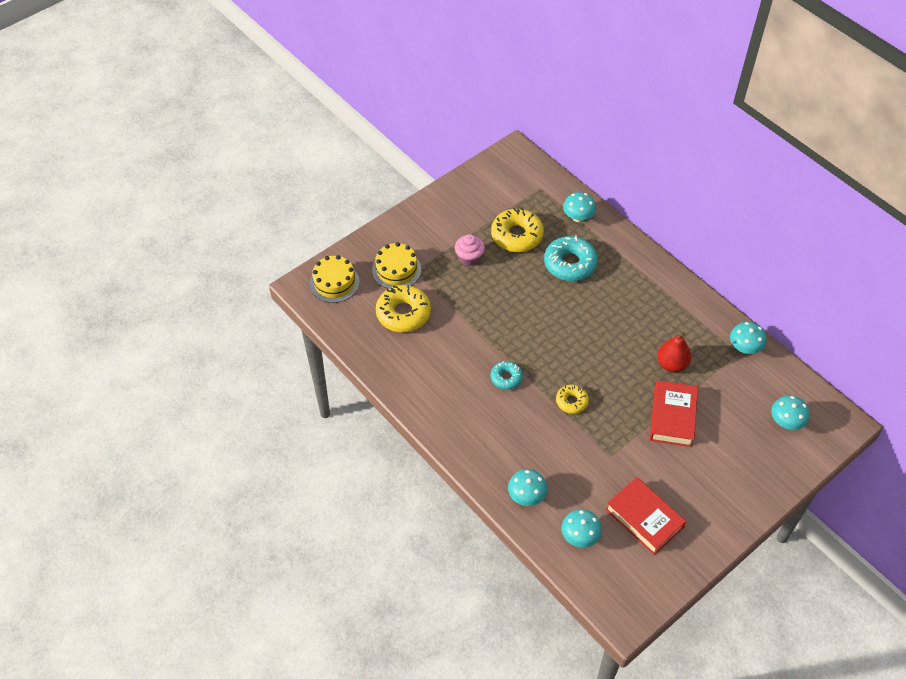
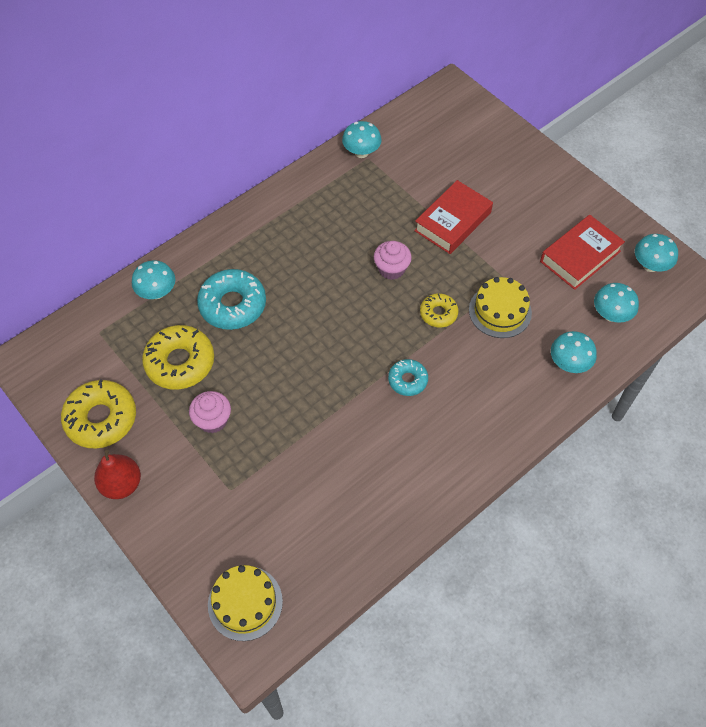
camera: 90 degrees left, 5 degrees up
yellow cake [372,242,421,289] -> yellow cake moved to [469,277,532,338]
yellow donut [376,285,431,332] -> yellow donut moved to [61,379,136,449]
red book [650,380,698,447] -> red book turned 60 degrees counterclockwise [414,180,493,254]
red pear [657,333,691,372] -> red pear moved to [94,450,141,499]
turquoise mushroom [771,395,810,430] -> turquoise mushroom moved to [635,234,678,272]
none -> pink cupcake [374,241,412,280]

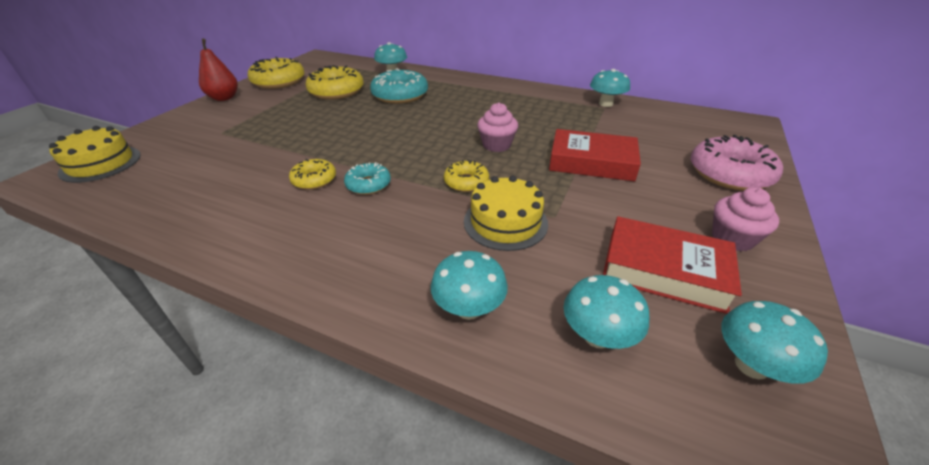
camera: 65 degrees right, 20 degrees down
pink cupcake [189,391,231,433] -> pink cupcake moved to [712,187,779,251]
none -> yellow donut [289,159,336,190]
none -> pink donut [691,135,783,191]

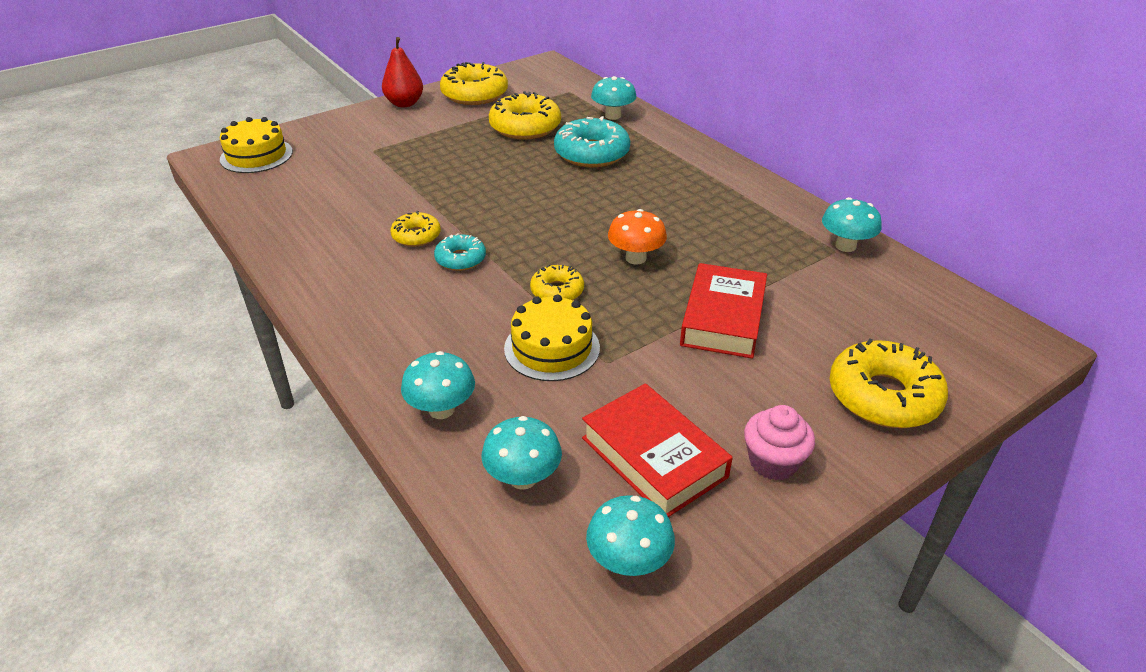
camera: 30 degrees right, 0 degrees up
pink cupcake [477,103,518,152] -> orange mushroom [608,209,667,265]
red book [549,129,641,181] -> red book turned 60 degrees clockwise [680,263,767,359]
pink donut [691,135,783,191] -> yellow donut [830,338,948,428]

